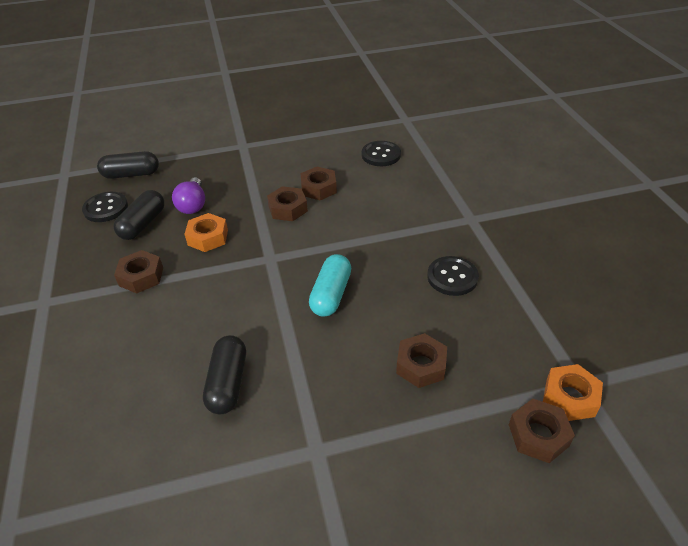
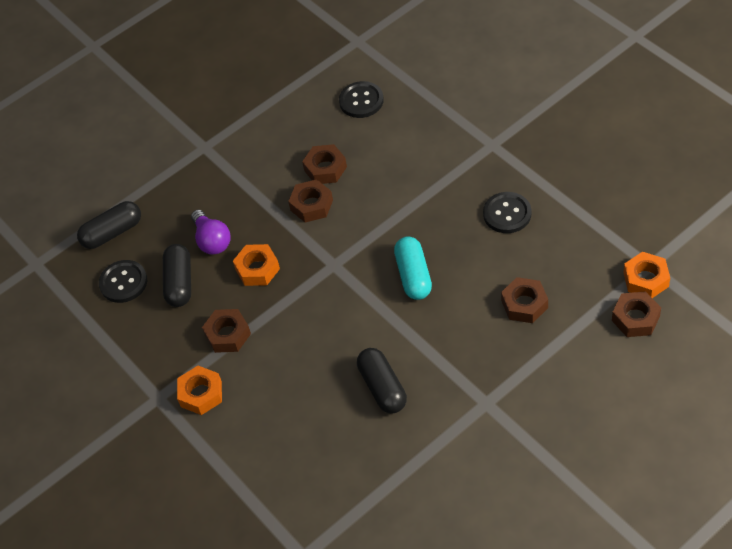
camera: 20 degrees left, 10 degrees up
none -> orange nut [177,366,222,415]

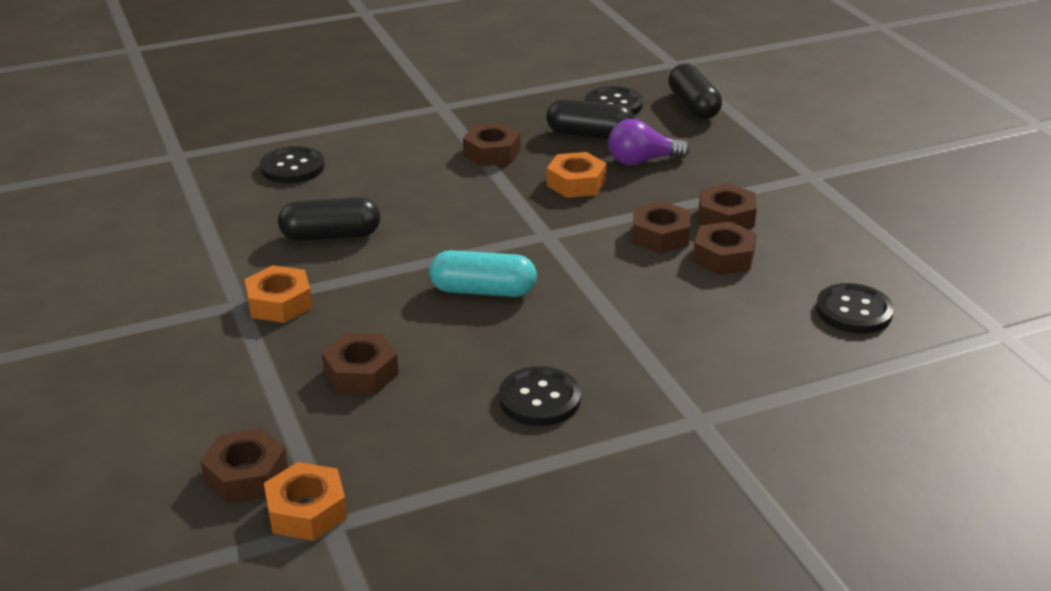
camera: 100 degrees right, 20 degrees down
orange nut [177,366,222,415] -> orange nut moved to [245,265,312,323]
none -> black button [260,146,325,183]
none -> brown nut [699,183,757,229]

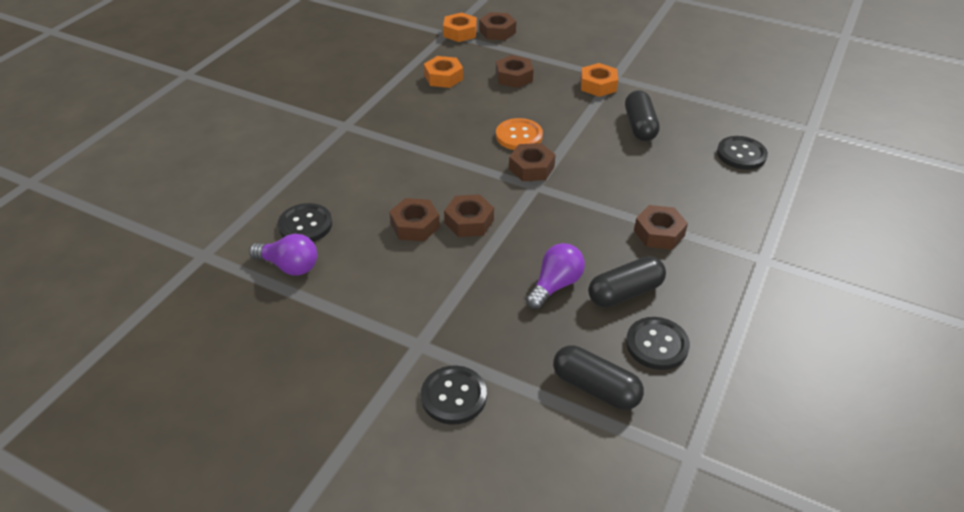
camera: 140 degrees right, 10 degrees up
black capsule [278,197,380,241] -> black capsule turned 45 degrees counterclockwise [625,90,660,141]
turquoise capsule [429,250,537,297] -> orange button [496,118,543,150]
black button [499,366,581,426] -> black button moved to [421,365,487,425]
orange nut [547,152,607,198] -> orange nut moved to [424,56,463,88]
brown nut [699,183,757,229] -> brown nut moved to [509,143,555,181]
none -> purple light bulb [249,234,317,276]

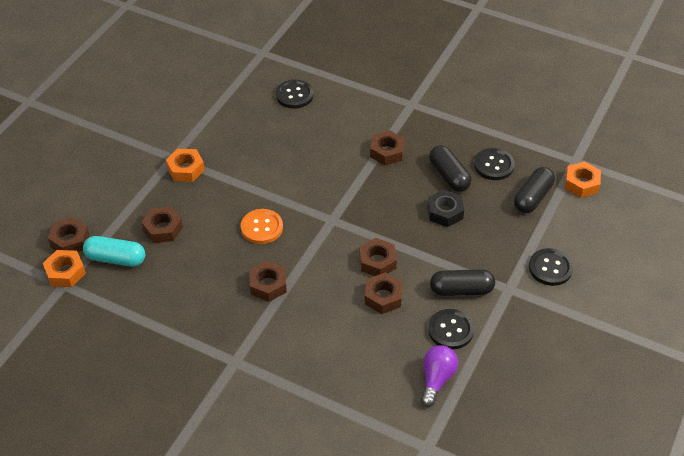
camera: 90 degrees left, 5 degrees up
black button [277,203,332,242] -> black button moved to [428,309,474,349]
orange nut [424,56,463,88] -> orange nut moved to [565,161,601,198]
brown nut [509,143,555,181] -> brown nut moved to [249,261,287,302]
purple light bulb [526,243,585,309] -> black nut [427,189,464,227]
black capsule [625,90,660,141] -> black capsule moved to [430,269,495,296]
none -> turquoise capsule [83,236,145,267]

